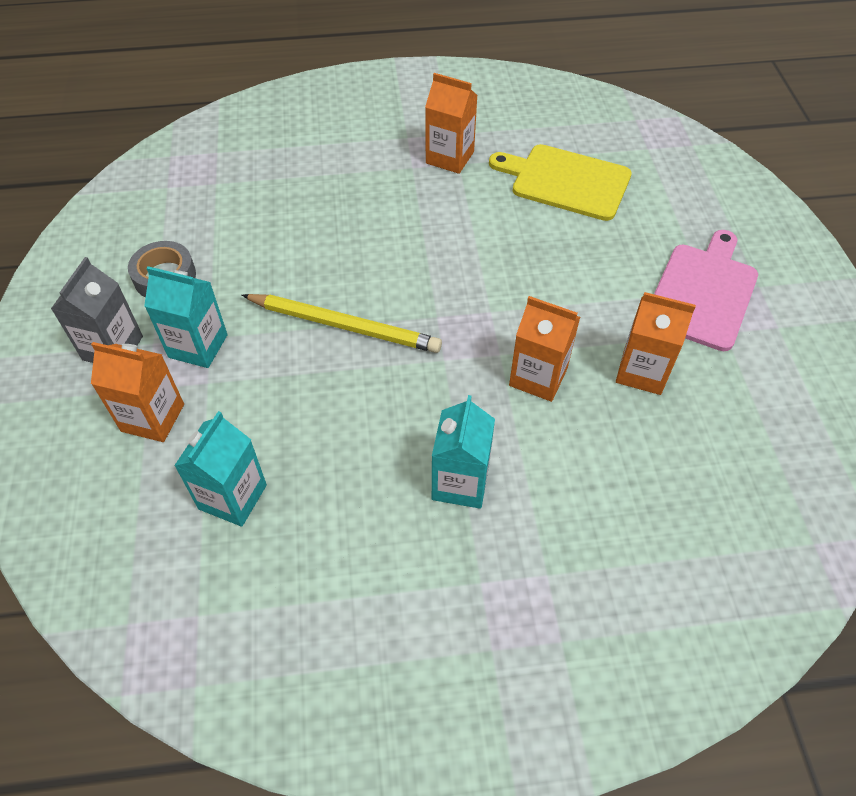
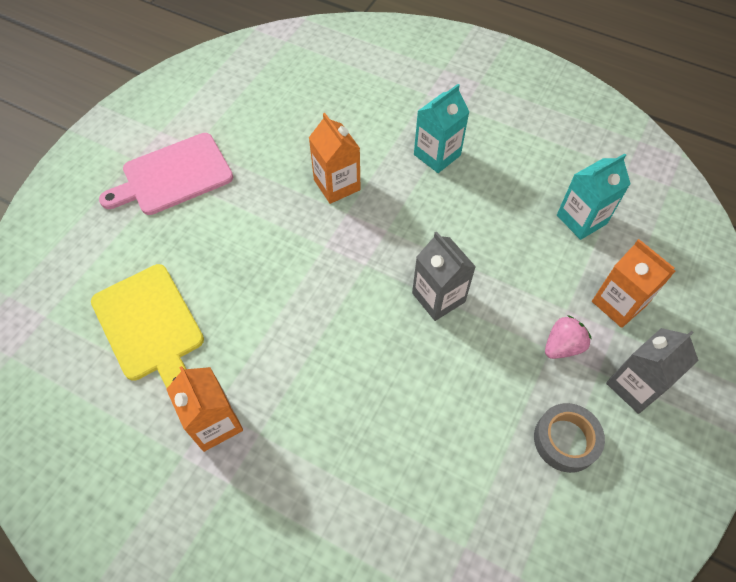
camera: 145 degrees left, 5 degrees up
turquoise carton [144,266,228,368] -> pink strawberry [545,315,591,359]
yellow pencil [242,294,442,353] -> grey carton [412,231,476,321]
orange carton [616,292,696,395] -> none

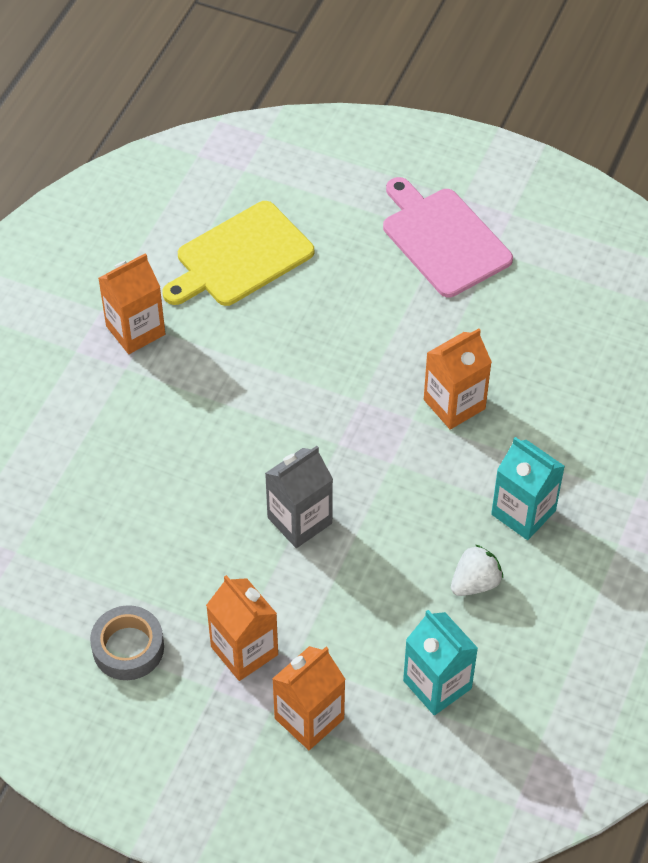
camera: 85 degrees right, 5 degrees down
pink strawberry [545,315,591,359] -> orange carton [206,575,278,681]
grey carton [606,328,699,414] -> none
none -> white strawberry [451,545,503,596]

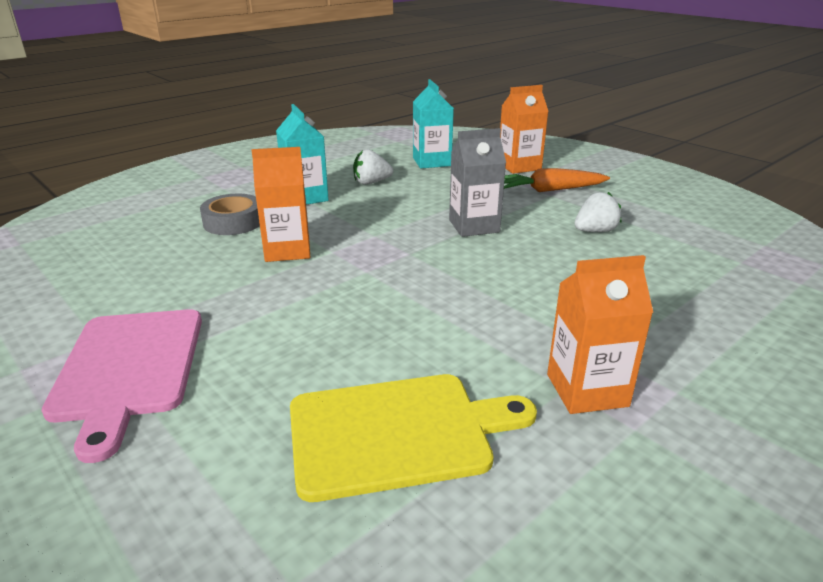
camera: 155 degrees left, 25 degrees down
grey tape [90,605,164,680] -> grey tape moved to [200,194,260,235]
orange carton [206,575,278,681] -> orange carrot [504,168,610,192]
none -> white strawberry [574,192,621,232]

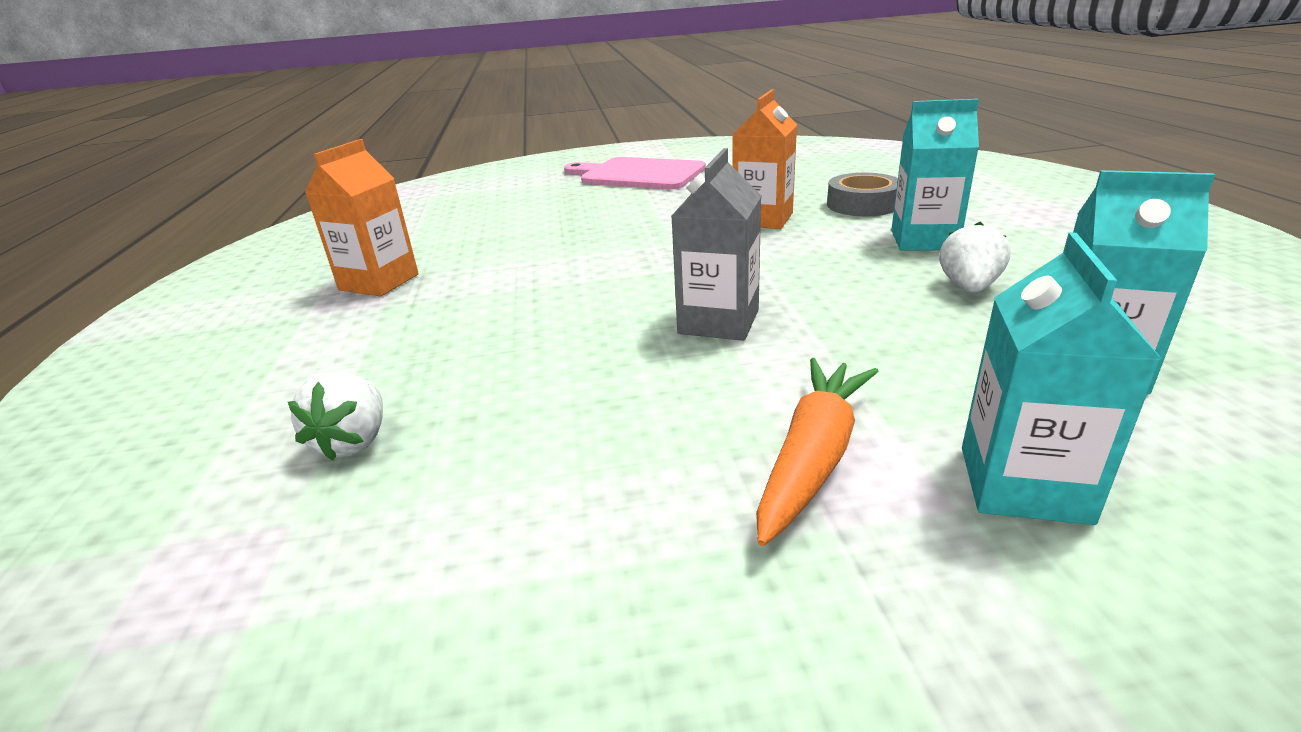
camera: 125 degrees right, 0 degrees up
yellow cutting board [290,374,537,502] -> none
orange carton [500,85,549,174] -> turquoise carton [962,233,1161,525]
white strawberry [574,192,621,232] -> white strawberry moved to [288,372,383,461]

